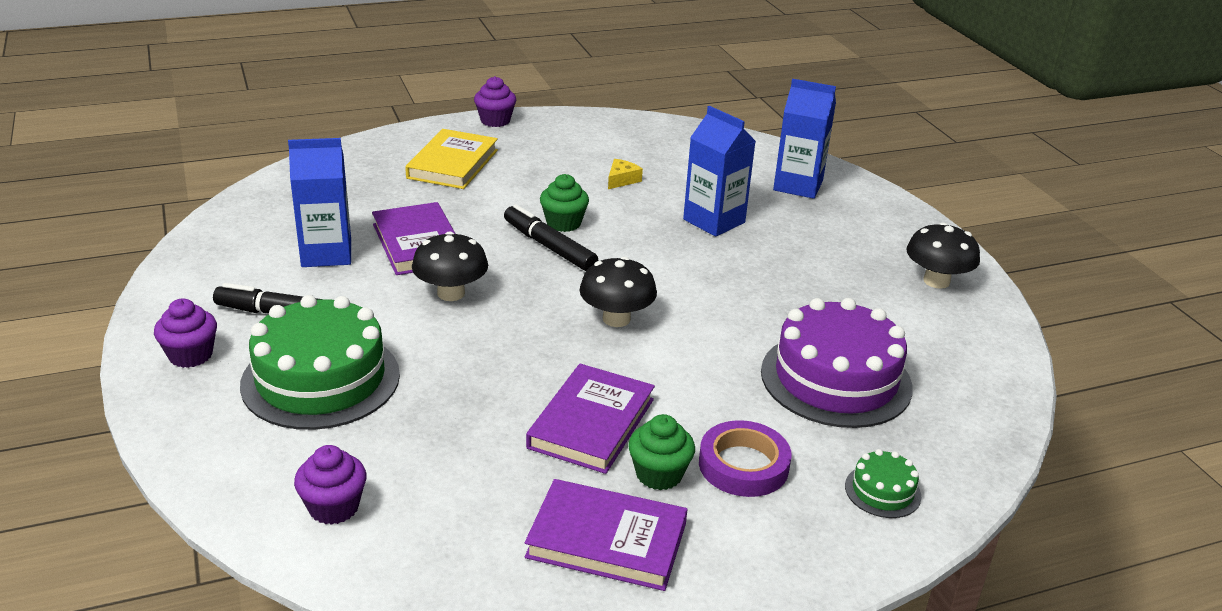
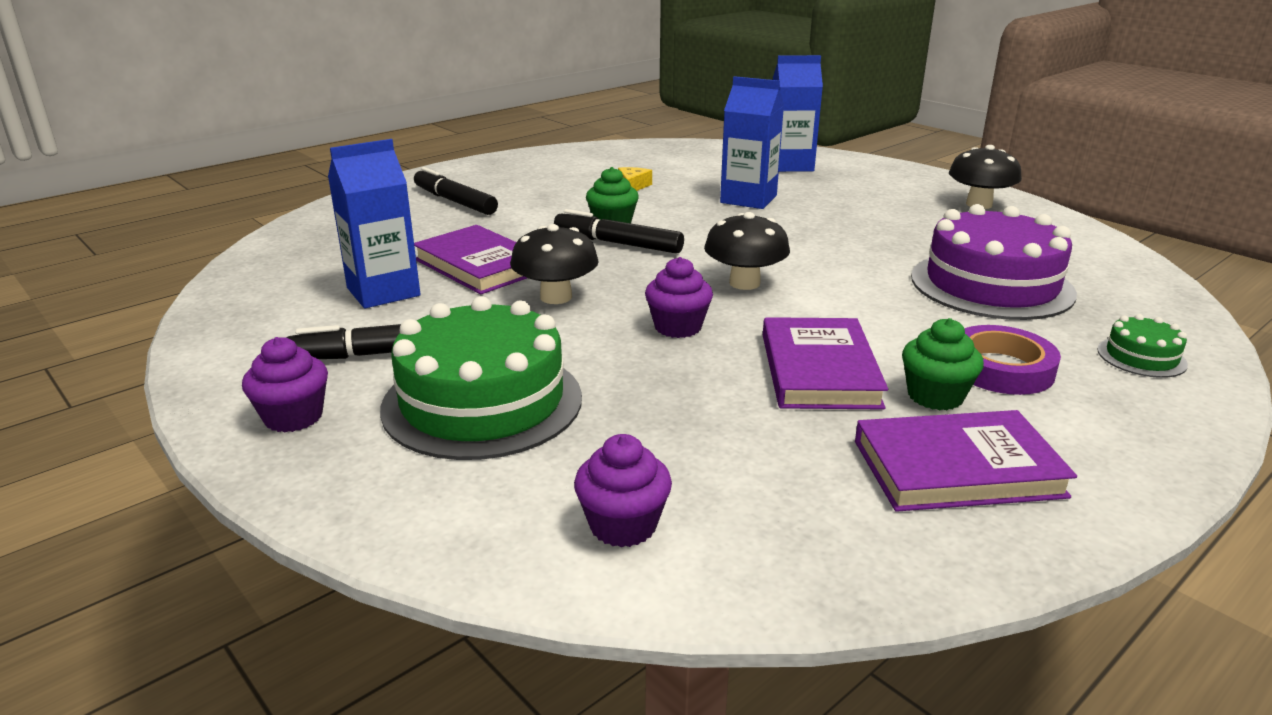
camera: 20 degrees left, 5 degrees down
yellow book [405,129,498,189] -> black marker [414,167,498,215]
purple cupcake [474,76,516,127] -> purple cupcake moved to [645,257,713,338]

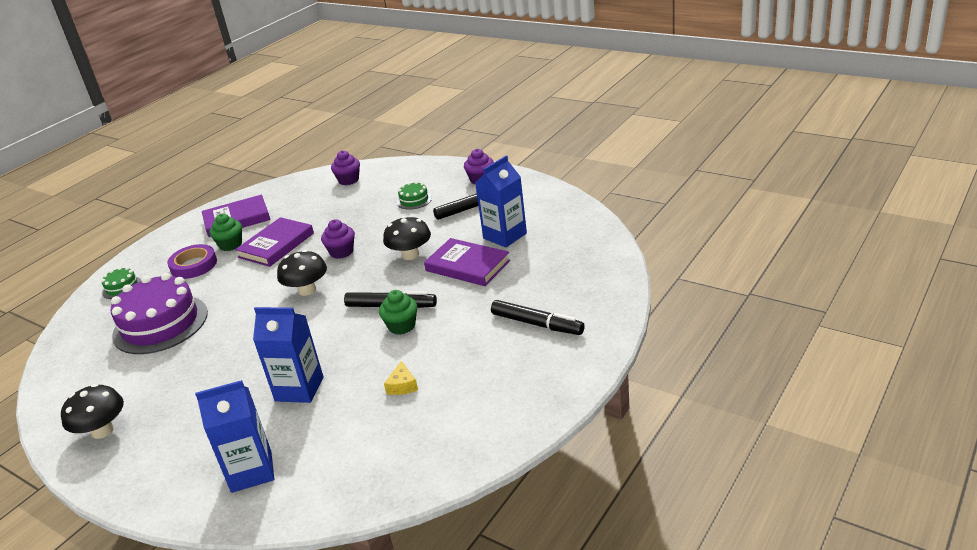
camera: 170 degrees right, 5 degrees up
green cake [380,296,582,460] -> green cake [397,181,432,210], size x0.44
purple book [763,317,888,410] -> purple book turned 45 degrees clockwise [235,217,314,267]

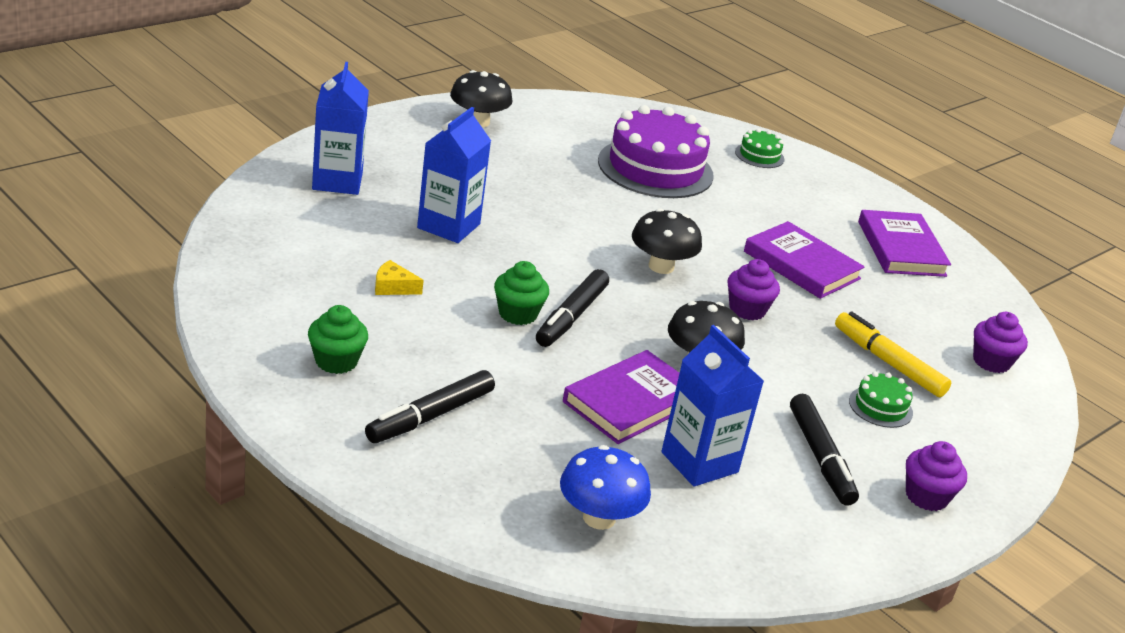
camera: 95 degrees right, 0 degrees up
purple tape [167,244,217,279] -> none
green cupcake [209,214,242,251] -> green cupcake moved to [308,305,368,374]
none -> blue mushroom [560,445,651,530]
none -> yellow marker [835,311,951,397]

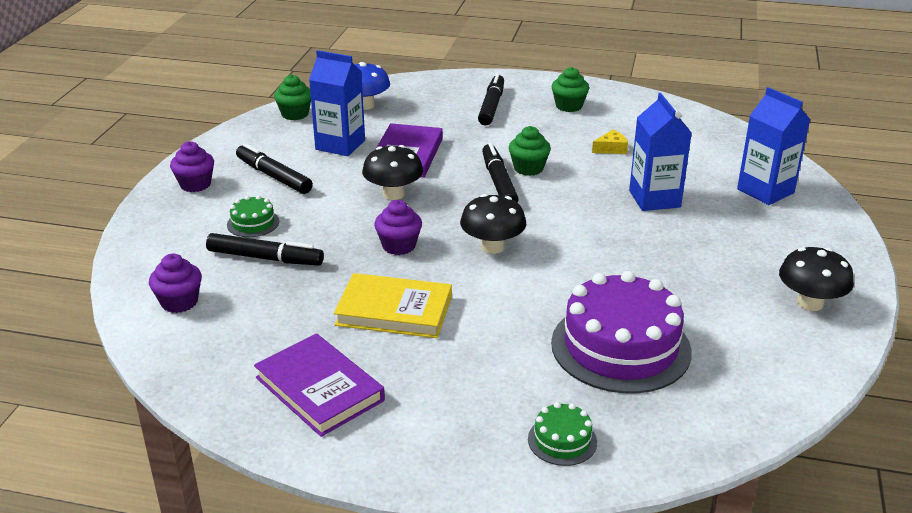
camera: 150 degrees right, 0 degrees up
purple book [744,221,865,299] -> yellow book [334,273,452,338]
yellow marker [835,311,951,397] -> black marker [206,233,324,265]
none -> green cupcake [274,74,311,120]

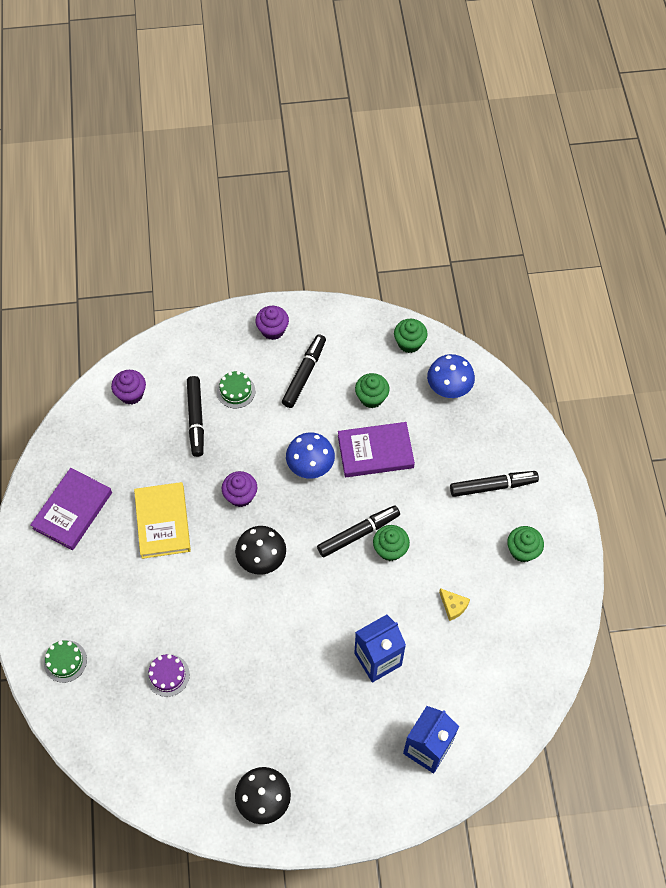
camera: 70 degrees right, 30 degrees up
blue carton [309,50,365,156] -> green cupcake [355,373,389,408]
black mushroom [362,145,423,200] -> blue mushroom [286,432,335,479]
purple cake [551,271,692,393] -> purple cake [146,654,190,697], size x0.44

